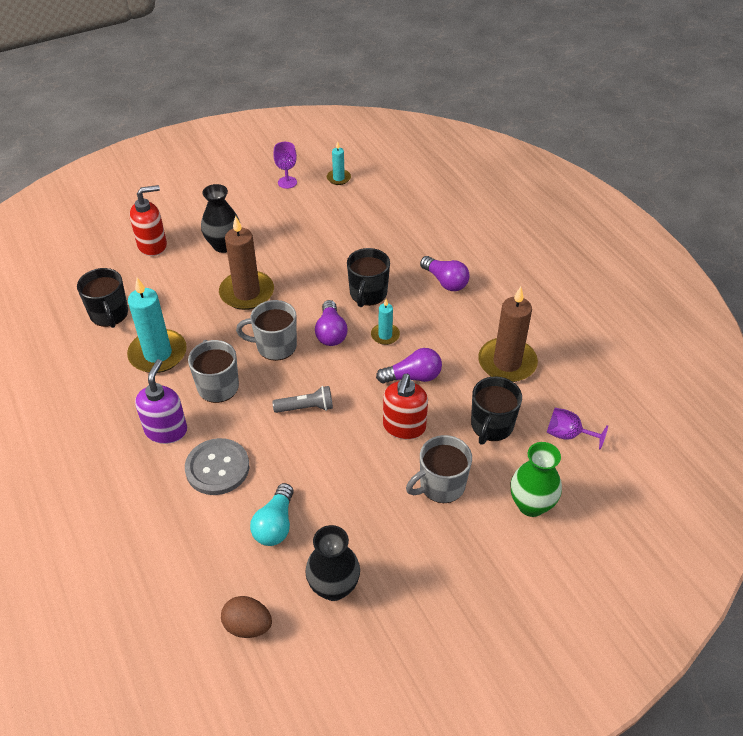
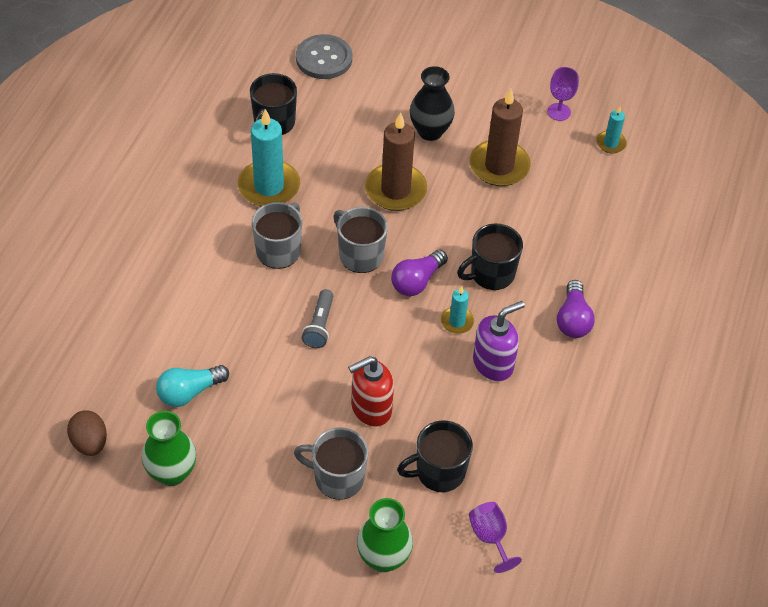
camera: 45 degrees right, 5 degrees up
red soap dispenser [130,185,167,256] -> none
purple soap dispenser [135,359,187,444] -> purple soap dispenser moved to [473,301,525,382]
grey button [185,438,249,495] -> grey button moved to [296,34,352,79]
grey flashlight [272,386,333,413] -> grey flashlight turned 60 degrees clockwise [302,289,333,348]
black vase [305,525,360,601] -> green vase [142,411,196,486]
purple light bulb [376,348,442,383] -> none
brown candle [478,287,538,382] -> brown candle moved to [469,89,531,186]

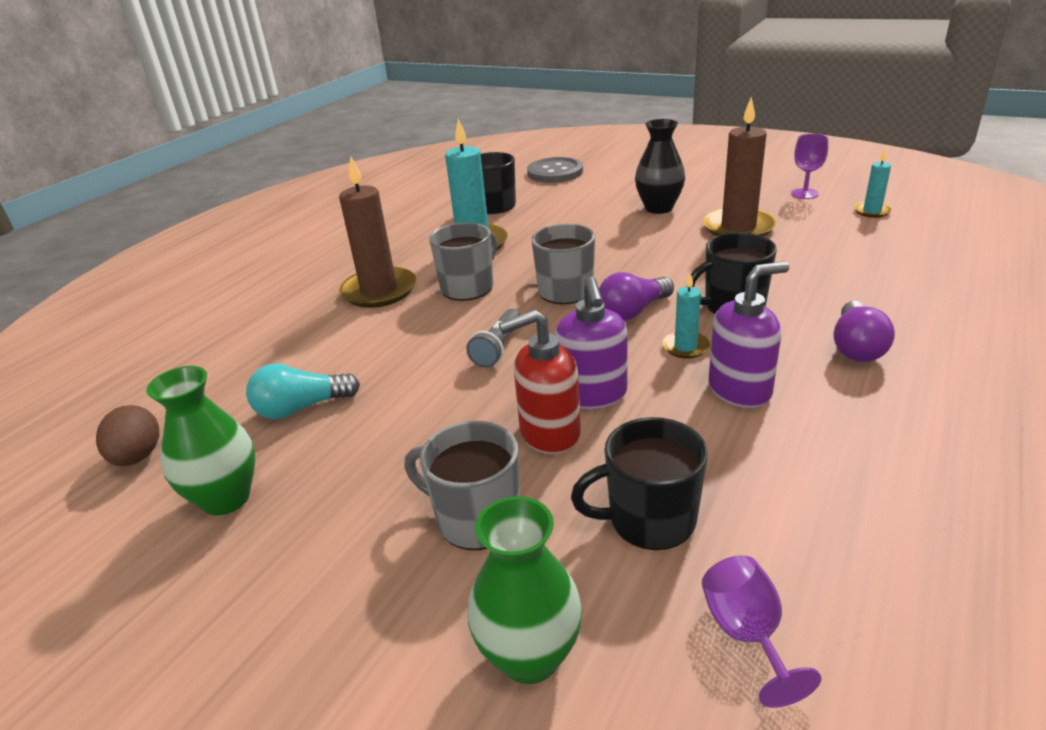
camera: 15 degrees right, 20 degrees down
brown candle [365,113,427,211] -> brown candle moved to [339,157,416,308]
none -> purple soap dispenser [555,276,628,409]

